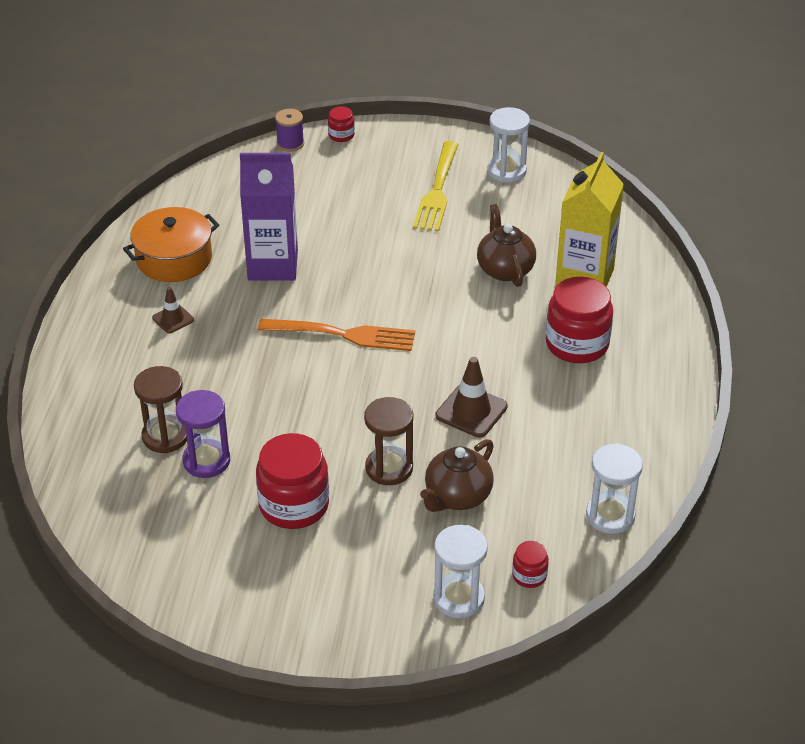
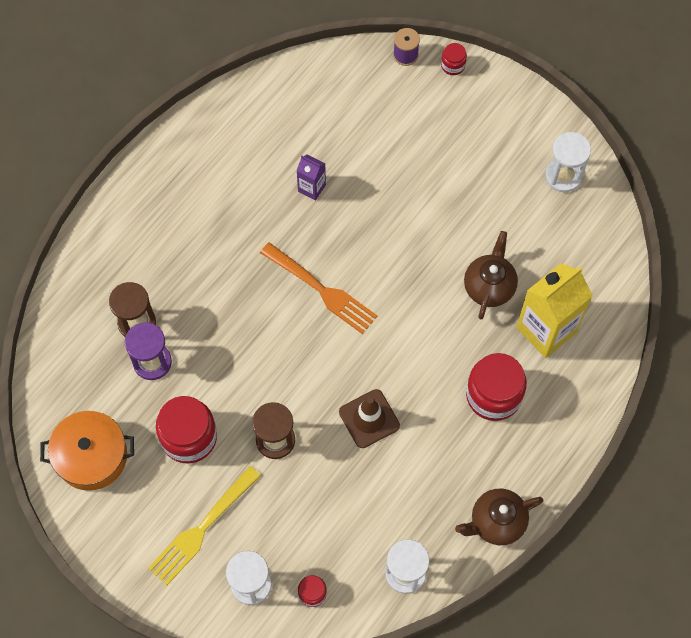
camera: 30 degrees right, 25 degrees up
orange pot [123,207,219,282] -> orange pot moved to [40,411,134,491]
brown traffic cone [152,287,194,333] -> none
purple carton [240,153,298,281] -> purple carton [296,154,326,201], size x0.49
yellow fork [413,141,459,232] -> yellow fork moved to [148,466,261,585]
brown teapot [420,439,494,512] -> brown teapot moved to [455,488,543,545]

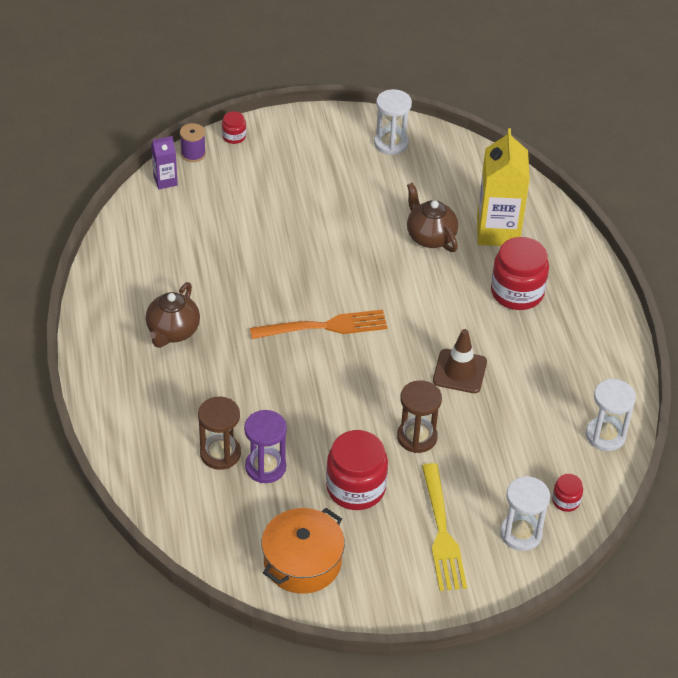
camera: 50 degrees left, 20 degrees down
purple carton [296,154,326,201] -> purple carton moved to [151,136,178,189]
brown teapot [455,488,543,545] -> brown teapot moved to [146,282,200,348]

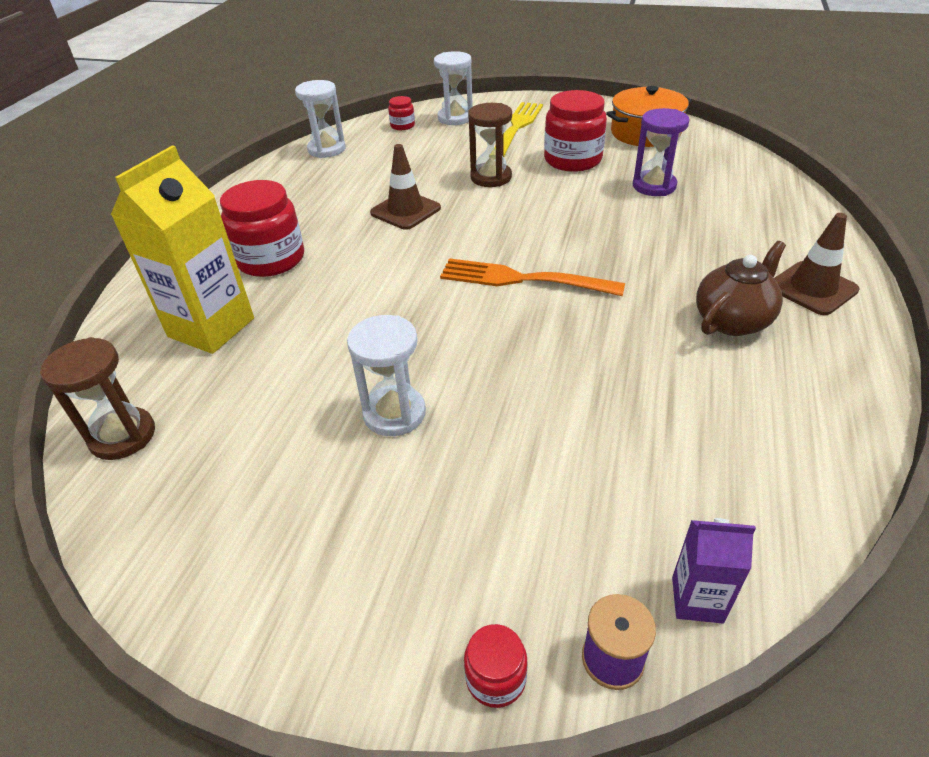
camera: 150 degrees left, 5 degrees down
brown hourglass [198,397,241,470] -> brown hourglass moved to [40,337,155,460]
white hourglass [374,89,412,155] -> white hourglass moved to [347,315,426,436]
brown teapot [407,182,458,252] -> none
none -> brown traffic cone [774,213,860,315]

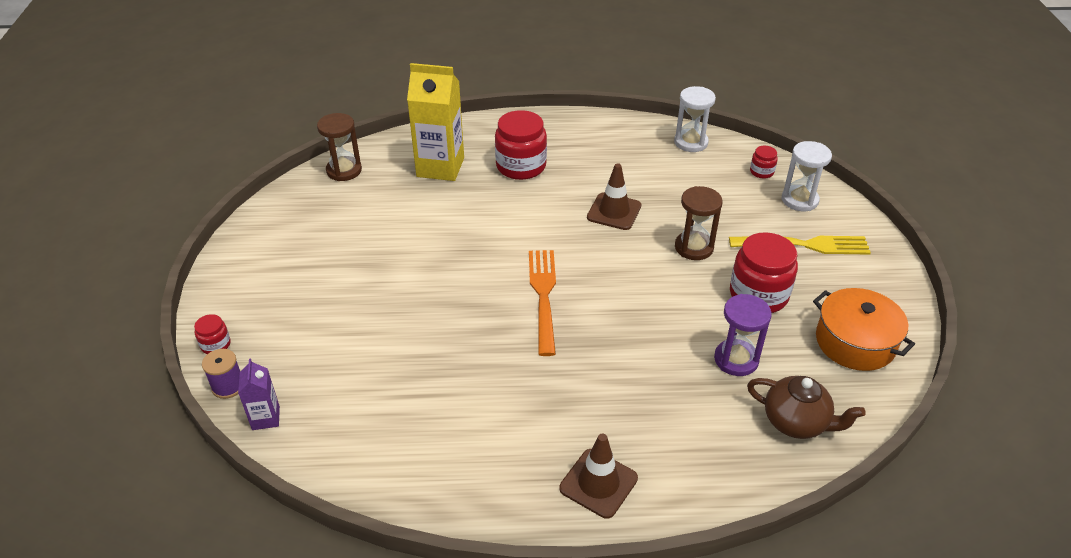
camera: 70 degrees right, 0 degrees up
white hourglass [347,315,426,436] -> none
brown teapot [696,241,786,336] -> brown teapot moved to [747,376,866,439]

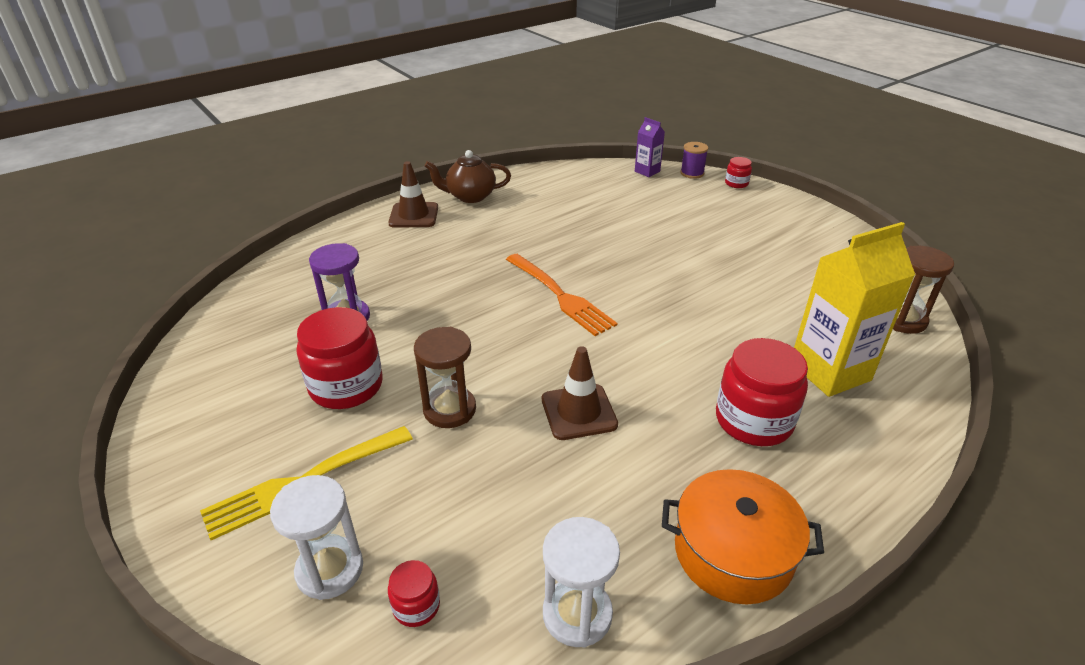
camera: 145 degrees right, 5 degrees down
brown teapot [747,376,866,439] -> brown teapot moved to [424,150,511,203]
orange pot [813,288,915,371] -> orange pot moved to [662,469,824,605]

